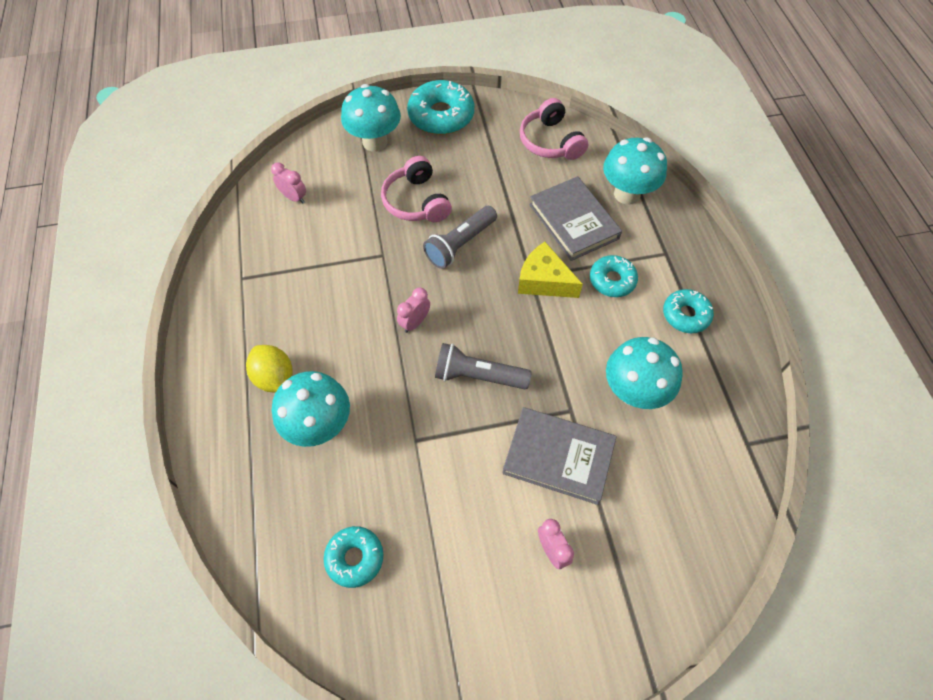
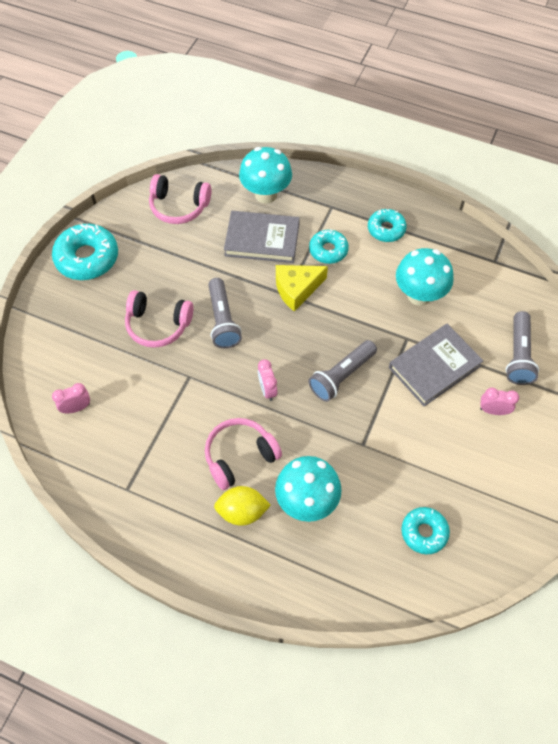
camera: 55 degrees left, 0 degrees up
turquoise mushroom [341,84,401,152] -> none
none -> pink headphones [205,418,282,490]
none -> grey flashlight [506,311,539,385]

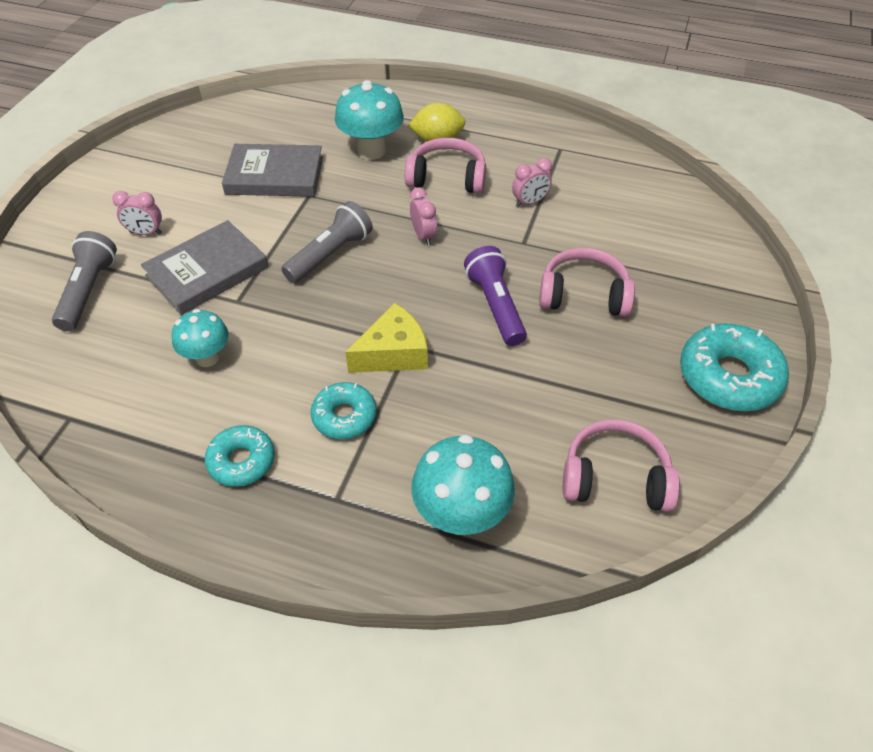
camera: 175 degrees right, 10 degrees down
pink clock [52,383,90,413] -> pink clock moved to [512,158,552,207]
pink headphones [205,418,282,490] -> pink headphones turned 135 degrees counterclockwise [405,138,486,194]
grey flashlight [208,278,242,348] -> purple flashlight [464,246,527,346]
grey book [224,211,300,263] -> grey book moved to [222,144,323,197]
turquoise mushroom [396,248,453,306] -> turquoise mushroom [171,309,229,367], size x0.64
turquoise donut [401,507,450,554] -> none

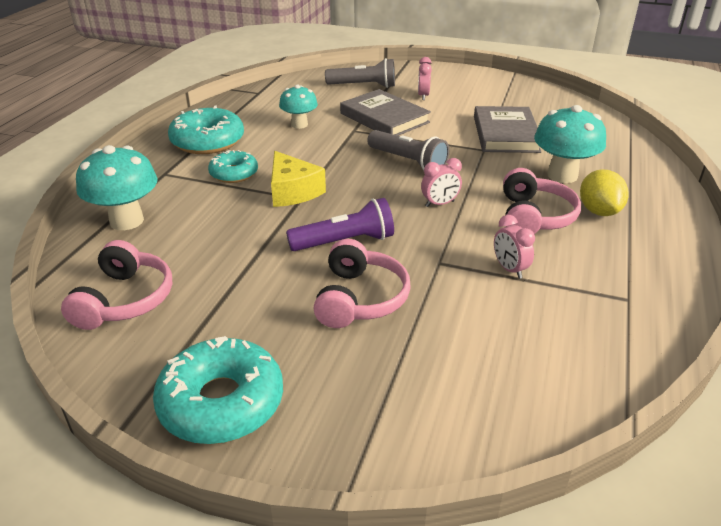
camera: 90 degrees right, 15 degrees down
turquoise donut [205,425,275,487] -> turquoise donut [168,106,244,154], size x1.64

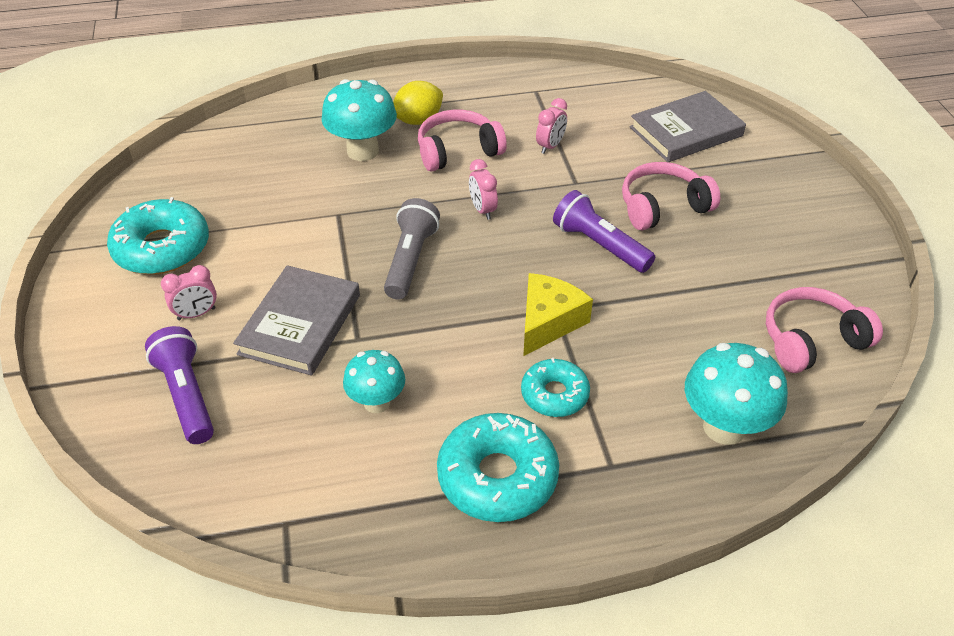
camera: 120 degrees left, 10 degrees up
turquoise donut [153,336,283,444] -> turquoise donut moved to [107,197,209,274]
grey flashlight [325,58,395,88] -> purple flashlight [145,326,214,444]
pink clock [421,158,462,207] -> pink clock turned 150 degrees counterclockwise [469,159,498,220]
grey book [474,106,541,153] -> grey book moved to [630,91,746,162]

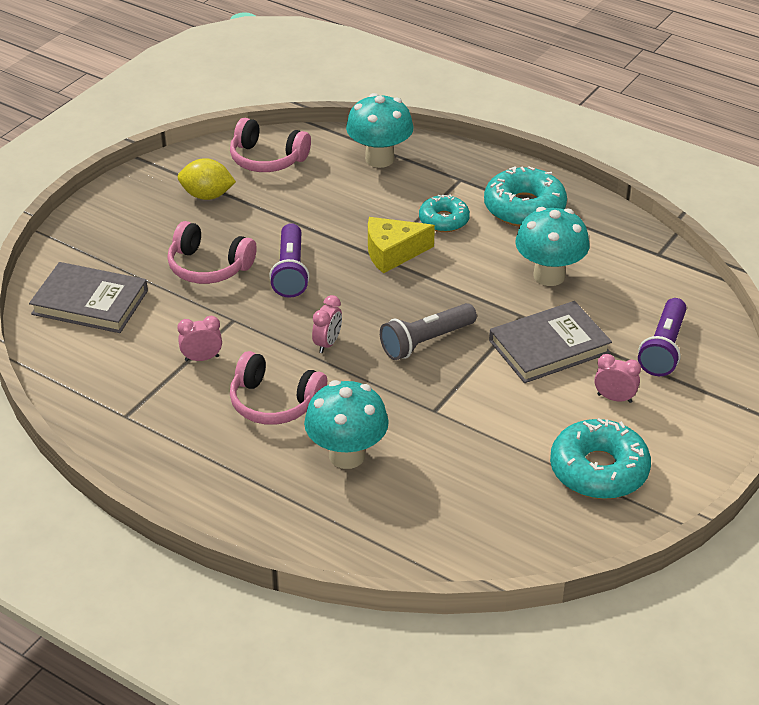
camera: 135 degrees left, 5 degrees down
turquoise mushroom [343,350,405,413] -> turquoise mushroom [515,207,590,286], size x1.56
yellow lemon [393,81,443,125] -> yellow lemon moved to [178,158,236,200]

